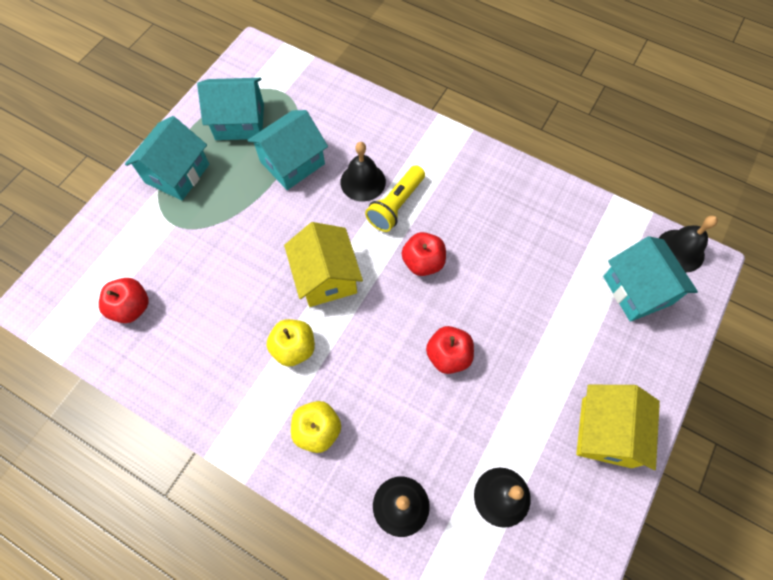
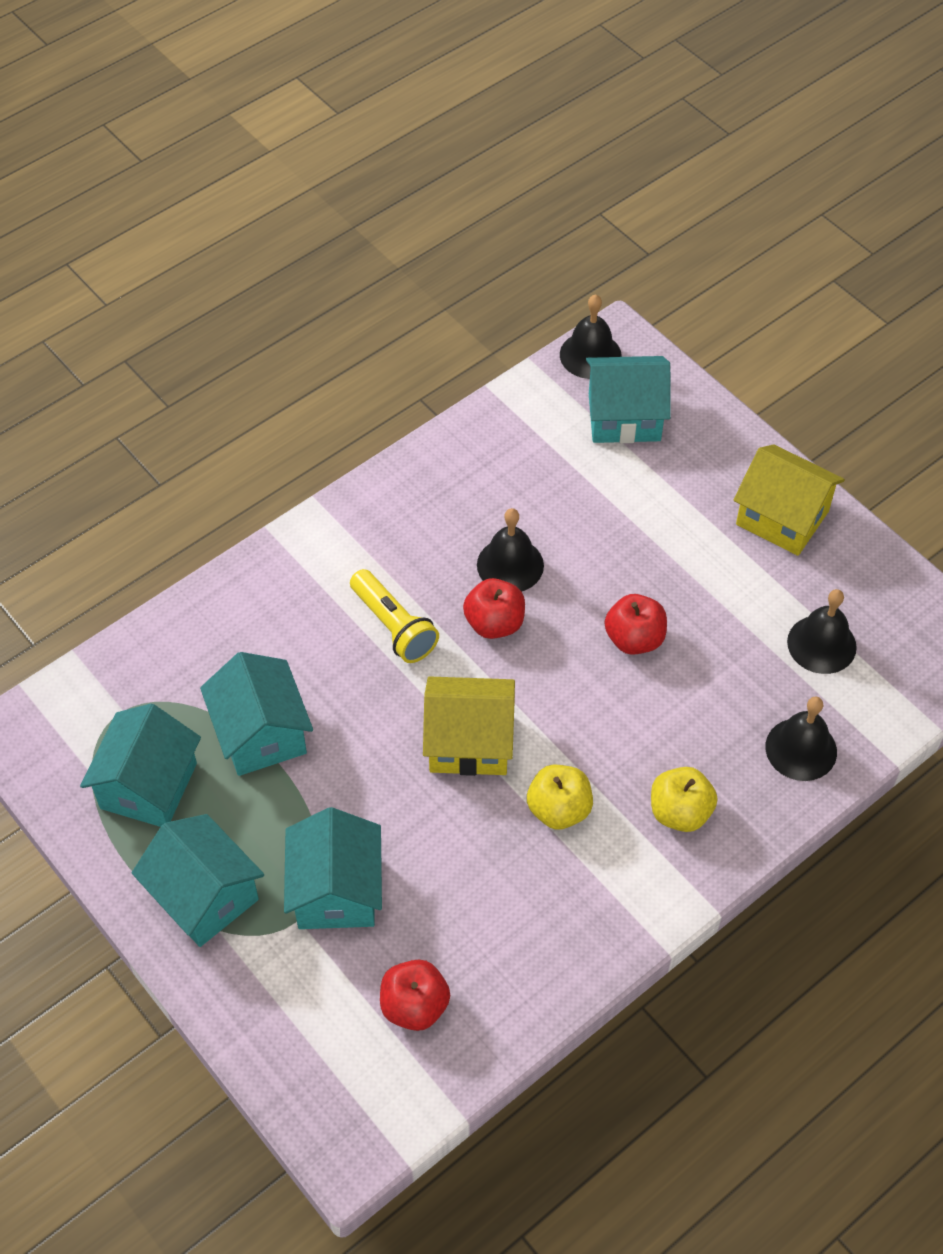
camera: 70 degrees left, 10 degrees down
black bell [340,142,386,201] -> black bell moved to [477,508,544,591]
none -> turquoise house [284,807,382,929]

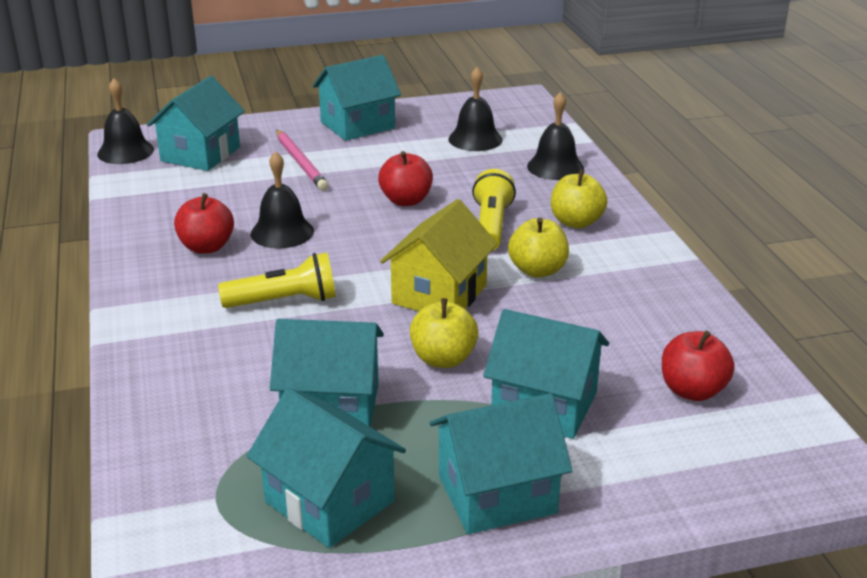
camera: 65 degrees left, 25 degrees down
red apple [463,578,525,639] -> red apple moved to [174,193,234,254]
yellow house [734,444,845,556] -> turquoise house [313,55,401,141]
none -> pink pencil [276,130,329,191]
none -> yellow apple [410,298,478,368]
none -> yellow flashlight [472,169,516,251]

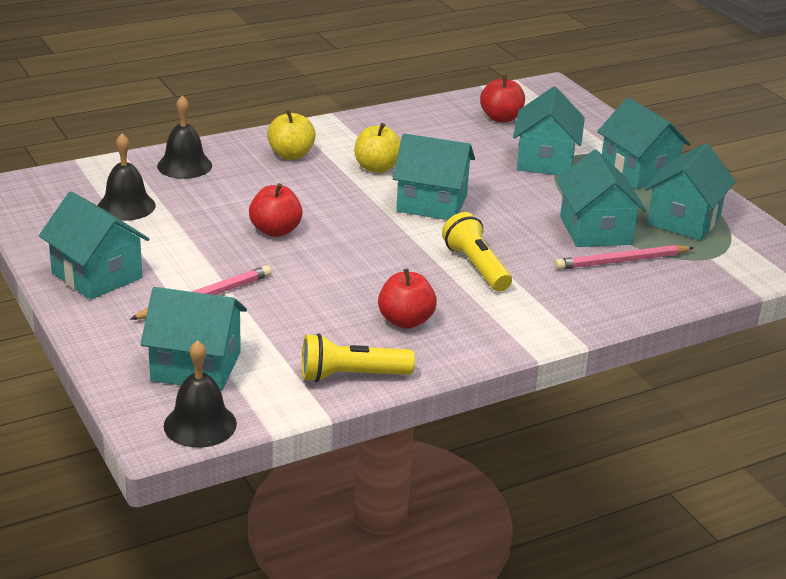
camera: 105 degrees left, 0 degrees up
black bell [251,151,314,249] -> none
yellow house [380,199,498,311] -> turquoise house [393,134,475,220]
yellow apple [410,298,478,368] -> none
yellow flashlight [472,169,516,251] -> yellow flashlight moved to [302,333,415,382]
none -> pink pencil [554,245,694,270]

